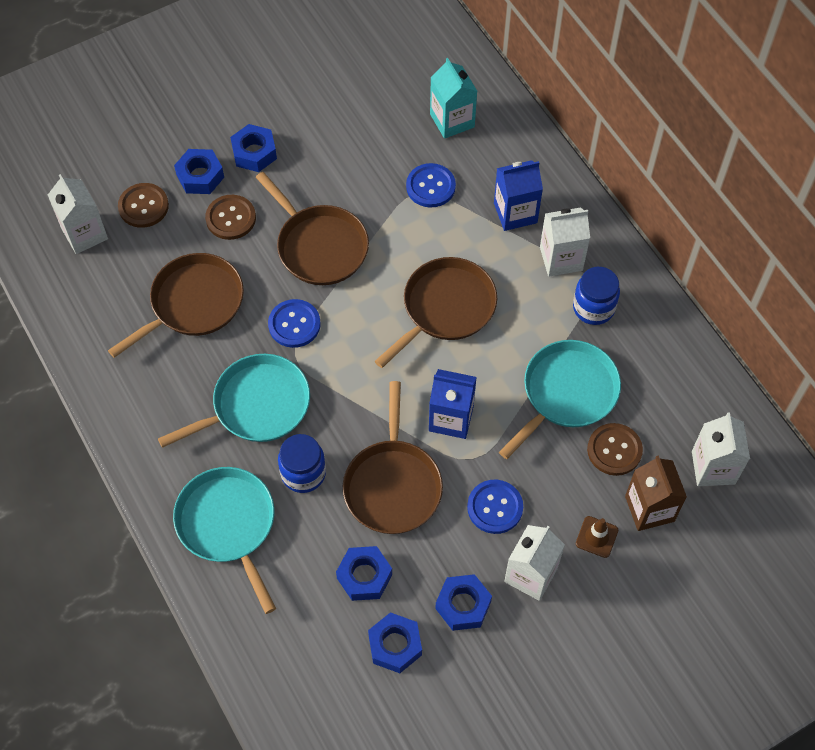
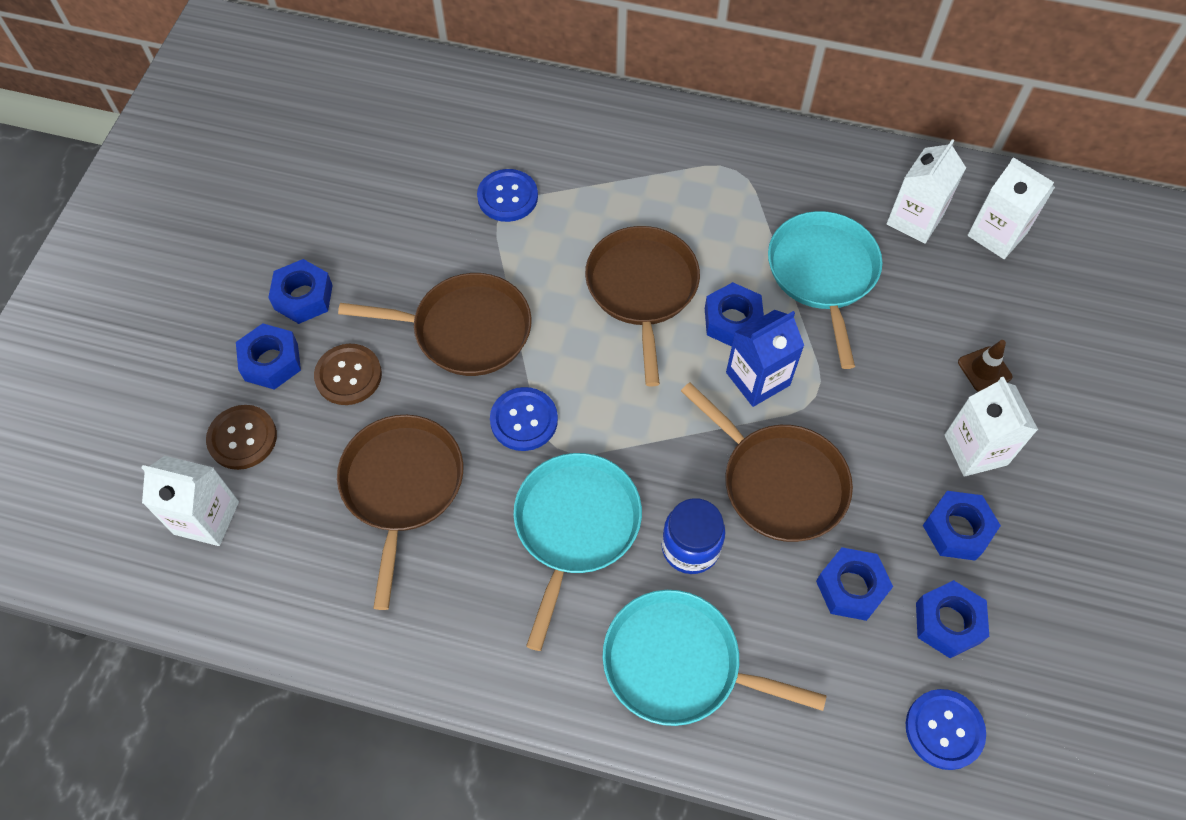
camera: 45 degrees left, 0 degrees up
turquoise carton [430,58,477,139] -> none
blue button [467,480,523,534] -> blue button moved to [906,689,986,770]
blue carton [494,160,543,231] -> none
white carton [540,208,590,277] -> white carton moved to [887,139,966,244]
blue jar [573,267,620,325] -> none
brown button [587,423,643,476] -> none
brown carton [625,455,687,531] -> none
none -> blue nut [705,282,764,347]

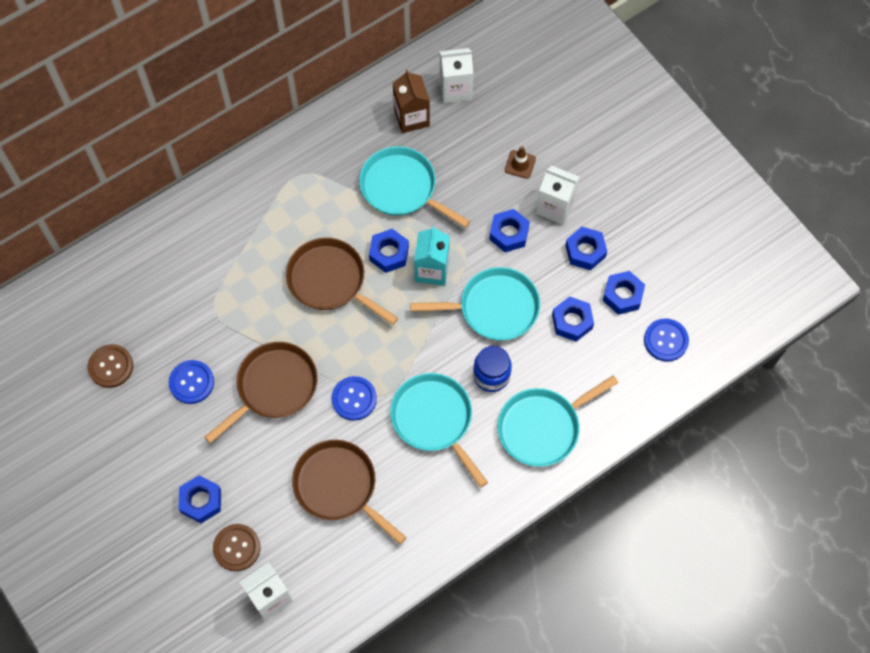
camera: 50 degrees left, 5 degrees up
blue nut [268,259,333,324] -> blue nut moved to [489,209,530,252]
brown button [314,344,382,405] -> brown button moved to [88,344,133,388]
blue button [477,169,538,222] -> blue button moved to [169,360,214,404]
brown pan [681,382,853,542] -> turquoise pan [410,267,540,341]
blue carton [726,310,804,407] -> turquoise carton [414,226,450,286]
white carton [887,139,966,244] -> brown carton [393,69,430,133]

